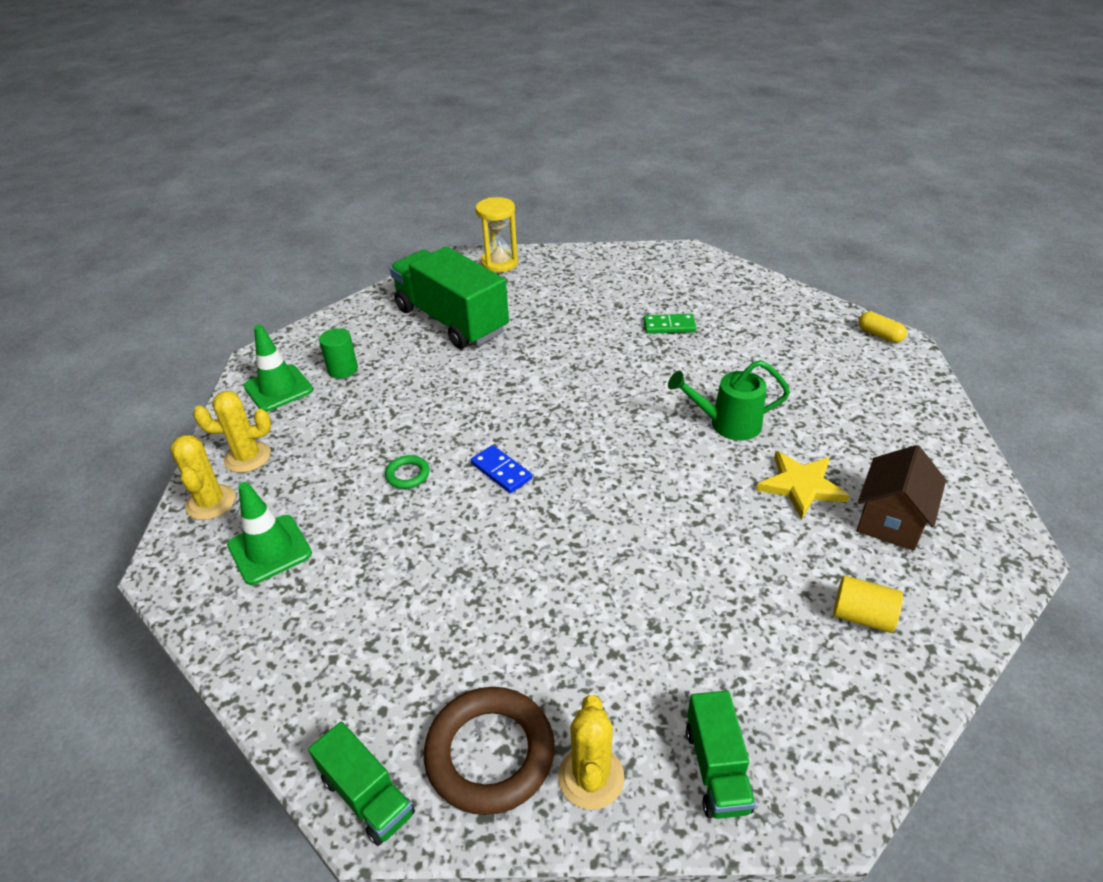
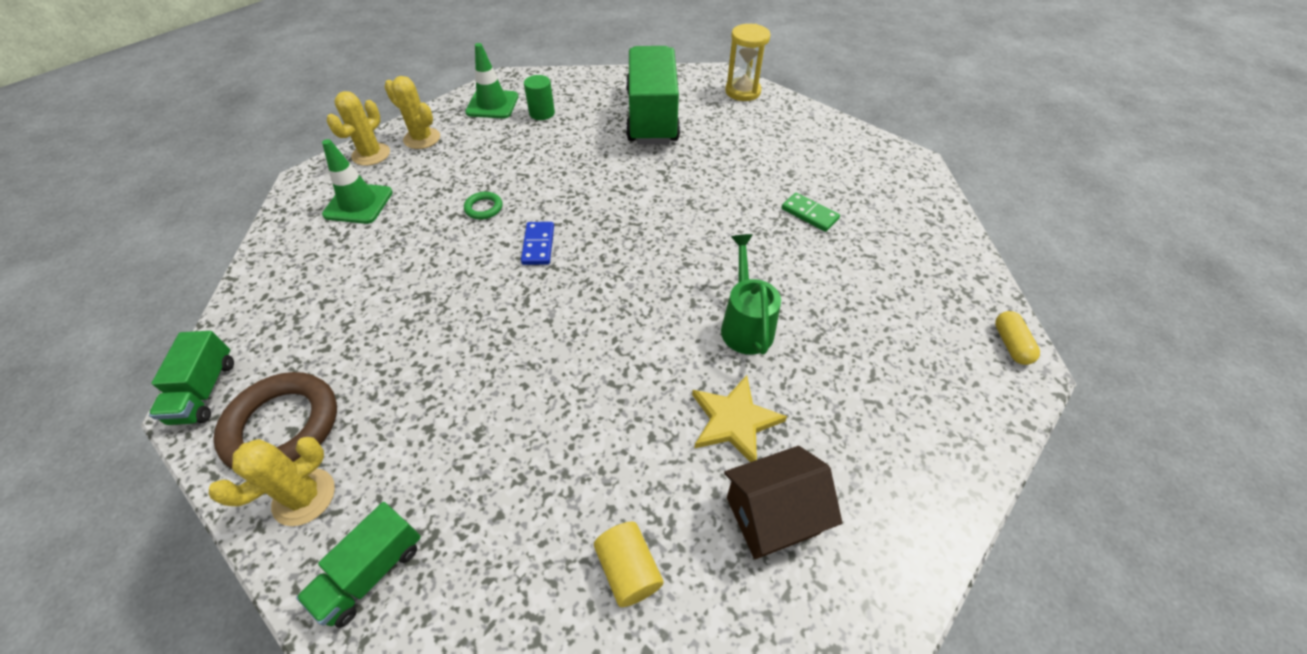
camera: 40 degrees right, 10 degrees up
green watering can [668,360,790,440] -> green watering can turned 45 degrees clockwise [721,234,781,355]

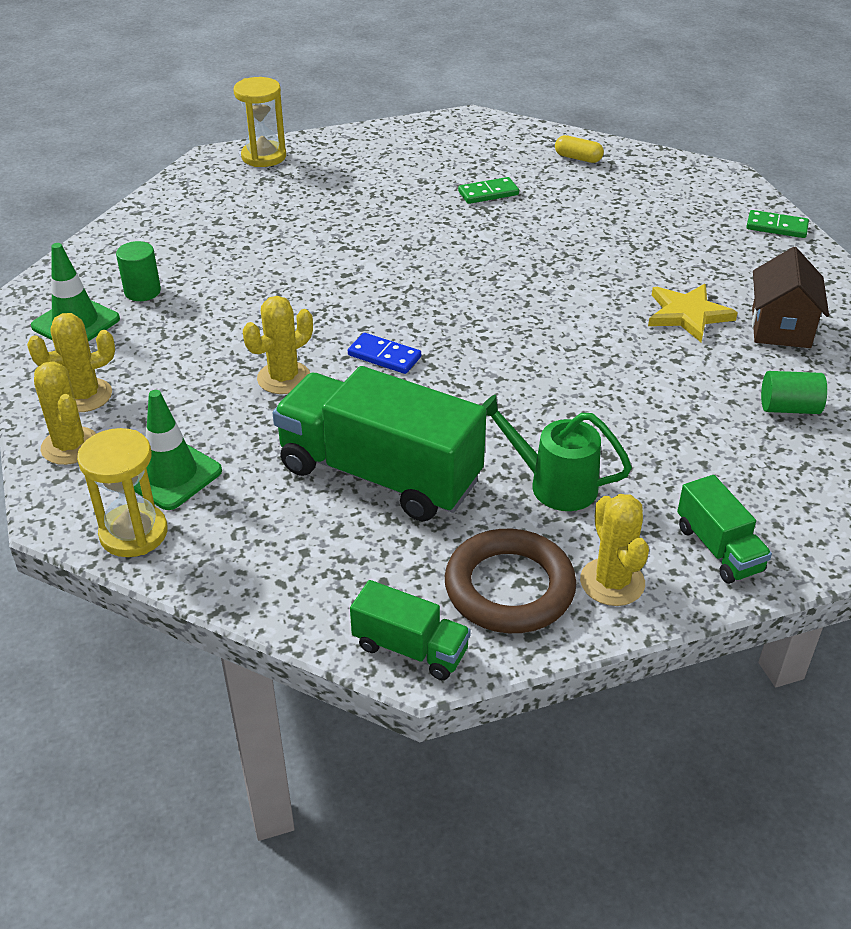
camera: 60 degrees left, 10 degrees down
green ring [464,192,502,220] -> yellow cactus [243,296,313,394]
yellow cylinder [594,522,664,607] -> green cylinder [761,371,827,414]
green truck [626,46,680,145] -> green truck moved to [273,366,486,522]
green watering can [721,234,781,355] -> green watering can moved to [481,395,632,511]
yellow capsule [995,311,1040,365] -> yellow capsule moved to [555,135,604,163]
none -> yellow hourglass [77,428,168,557]
none -> green domino [746,210,809,238]

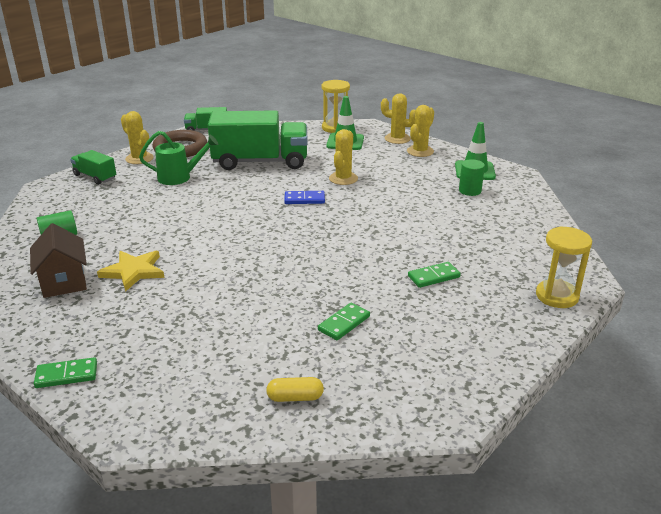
camera: 150 degrees right, 10 degrees down
none -> green domino [408,262,461,288]

